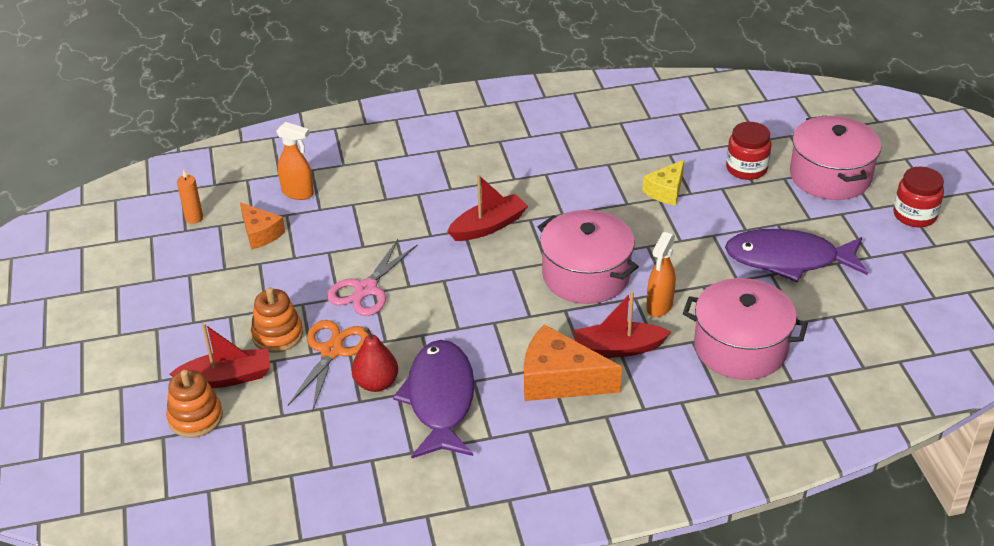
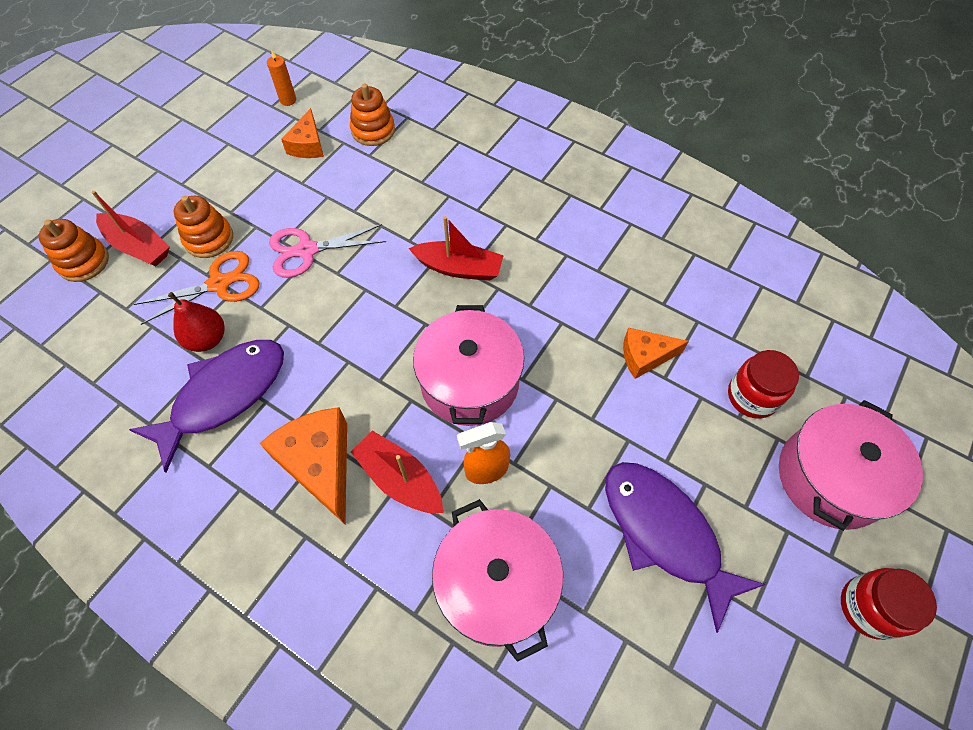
camera: 45 degrees right, 20 degrees up
orange spray bottle [276,122,314,200] -> orange stacking toy [350,83,395,146]
yellow cheese [642,160,684,205] -> orange cheese [623,328,689,379]

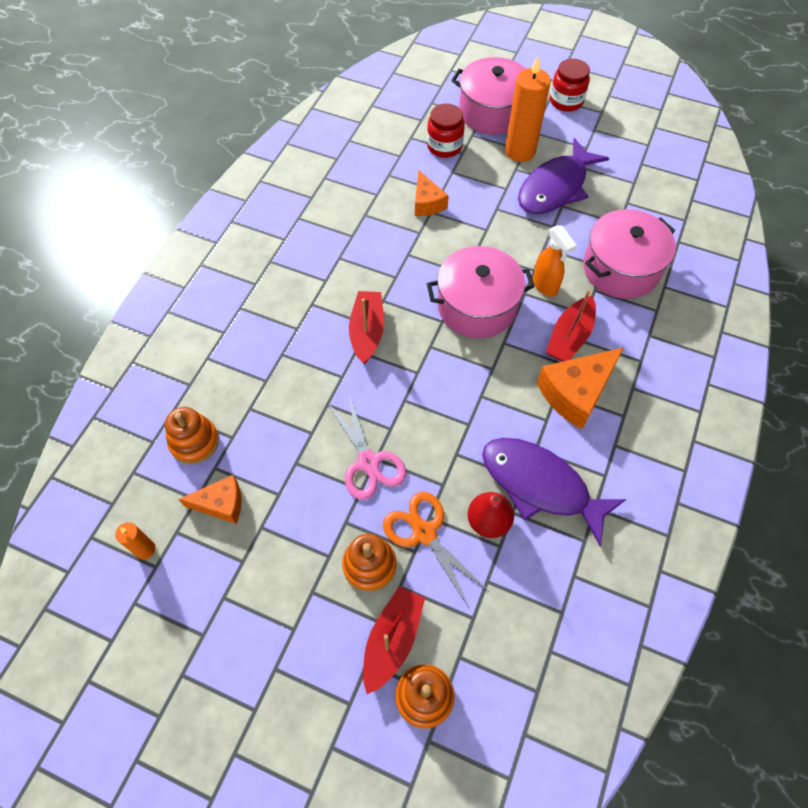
camera: 100 degrees left, 0 degrees up
none -> orange candle [505,57,551,162]

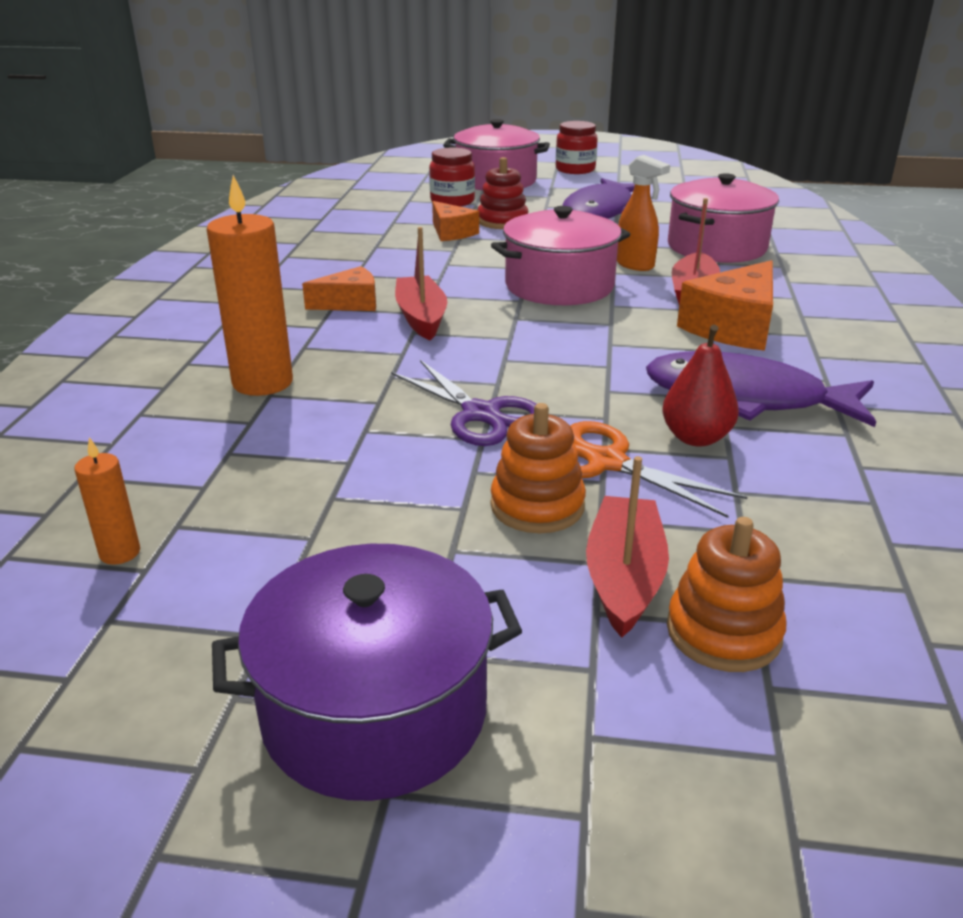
camera: 15 degrees left, 30 degrees down
orange stacking toy [165,407,219,464] -> none
orange cheese [178,475,241,524] -> orange cheese moved to [302,266,376,311]
pink scissors [327,395,406,500] -> purple scissors [391,360,536,446]
orange candle [505,57,551,162] -> orange candle moved to [207,175,293,396]
none -> purple pot [212,544,522,801]
none -> red stacking toy [478,157,528,229]

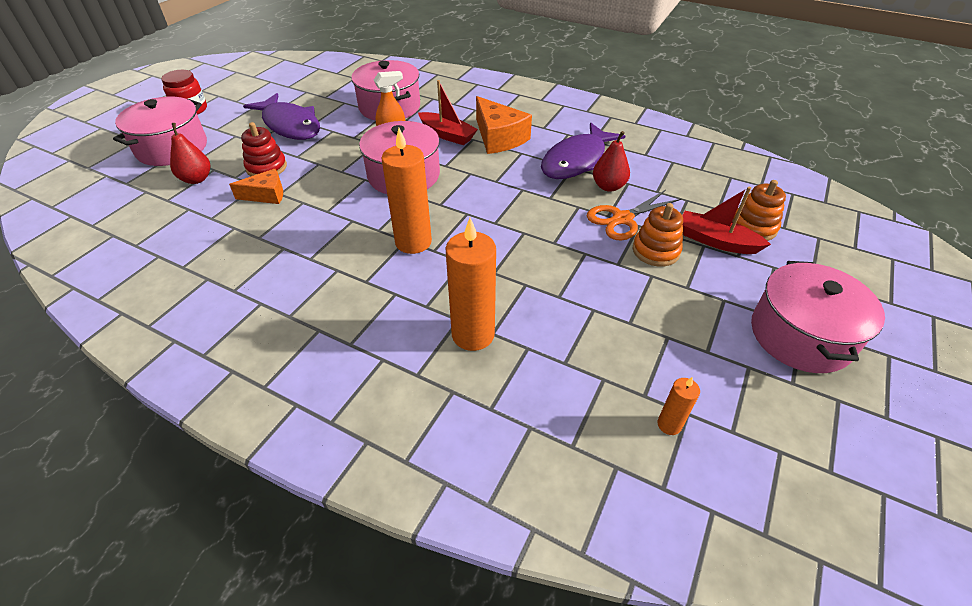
camera: 70 degrees left, 15 degrees up
purple pot [212,544,522,801] -> pink pot [751,261,885,373]
orange cheese [302,266,376,311] -> none
purple scissors [391,360,536,446] -> none
red boat [395,227,447,340] -> orange candle [381,128,432,254]
red jar [429,147,475,207] -> red pear [170,123,210,184]

